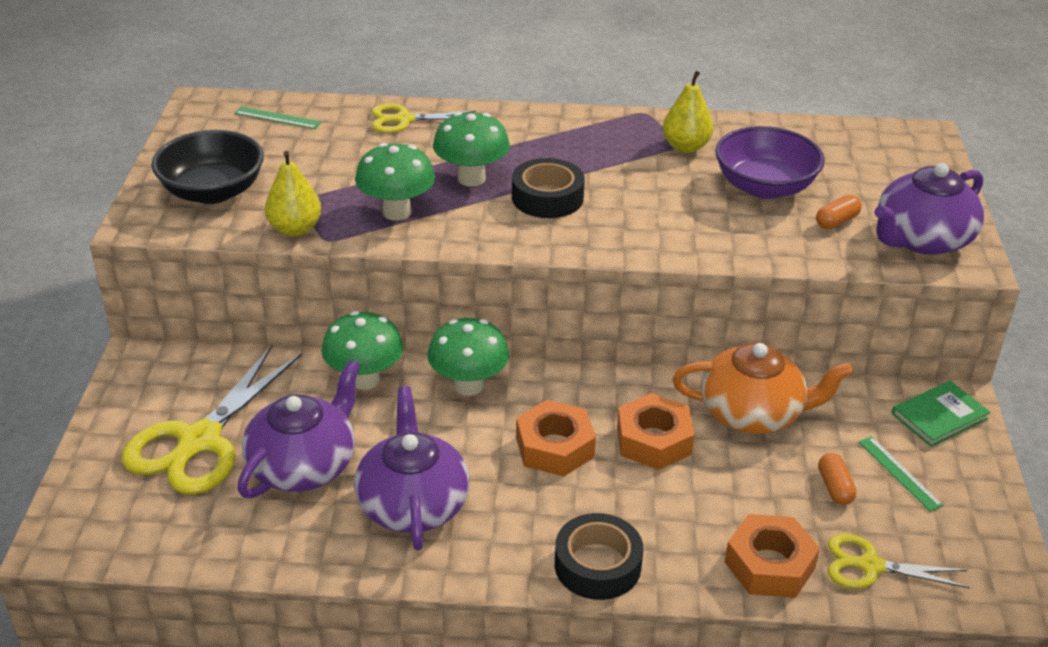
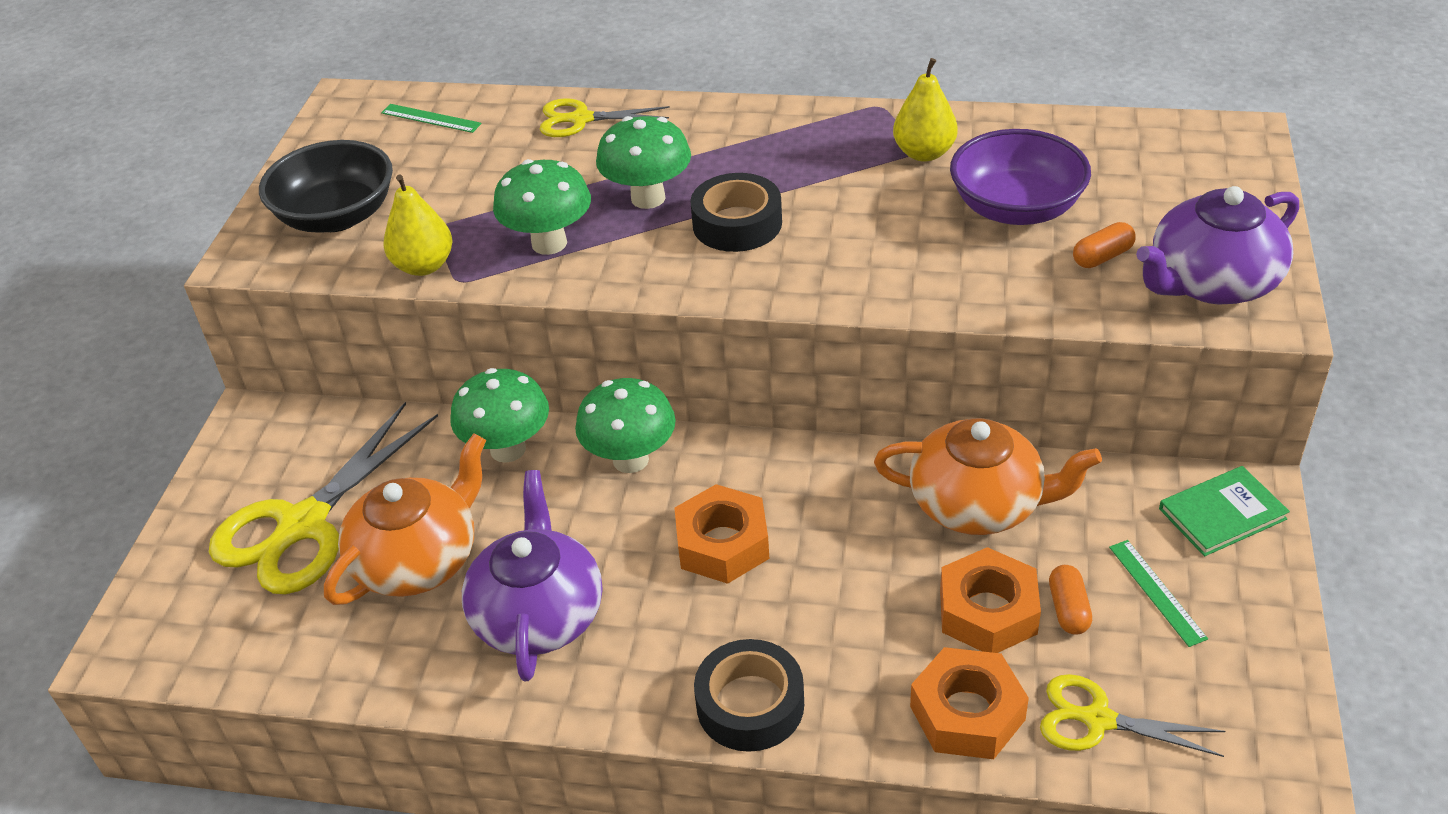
camera: 10 degrees right, 5 degrees up
purple teapot [237,360,361,498] -> orange teapot [324,434,486,605]
orange nut [617,393,694,470] -> orange nut moved to [940,547,1041,653]

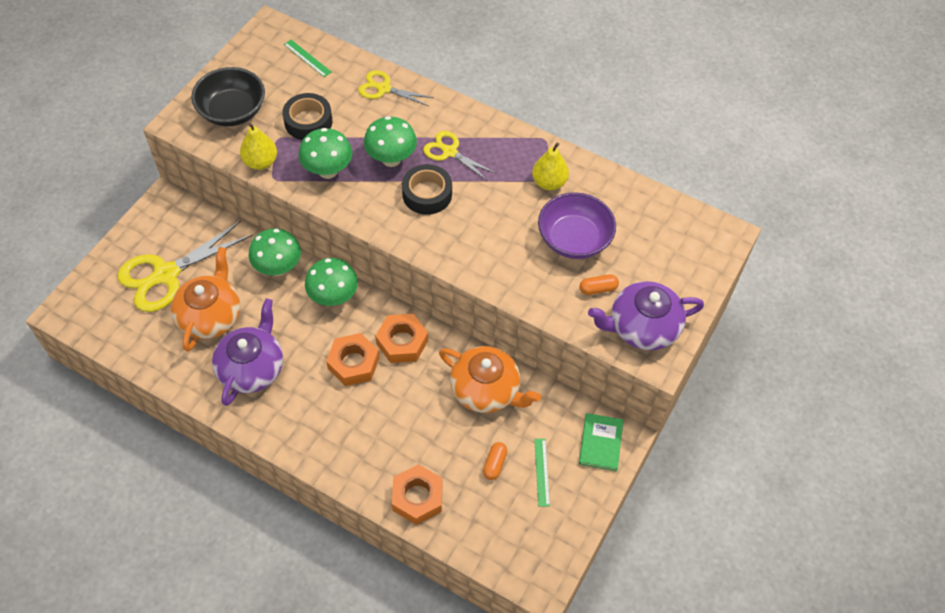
camera: 15 degrees right, 15 degrees up
orange teapot [324,434,486,605] -> orange teapot turned 45 degrees counterclockwise [171,247,240,352]
black tape [694,639,804,752] -> black tape moved to [282,93,332,140]
orange nut [940,547,1041,653] -> orange nut moved to [376,314,428,363]
yellow scissors [1040,674,1225,757] -> yellow scissors moved to [423,131,495,181]
green book [1159,466,1290,556] -> green book turned 75 degrees counterclockwise [579,413,624,471]

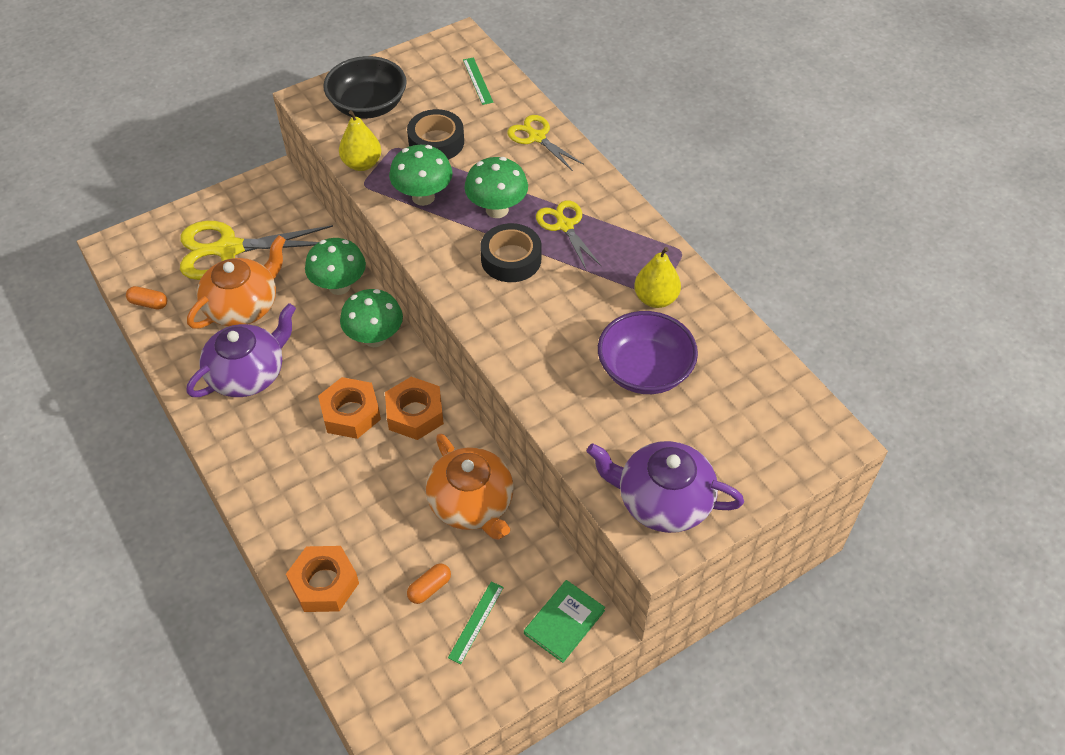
camera: 30 degrees right, 5 degrees down
orange capsule [579,274,619,295] -> orange capsule moved to [126,286,167,309]

